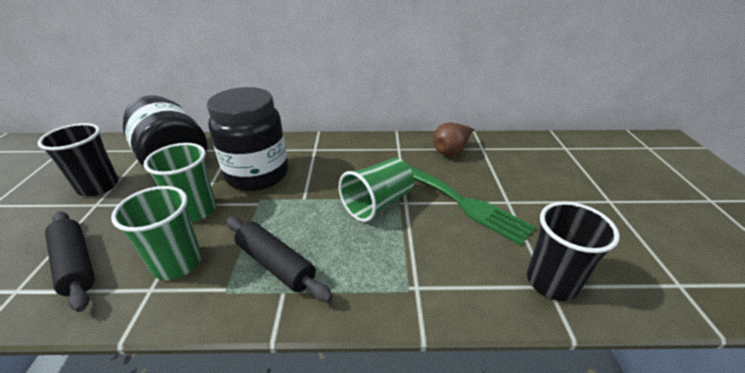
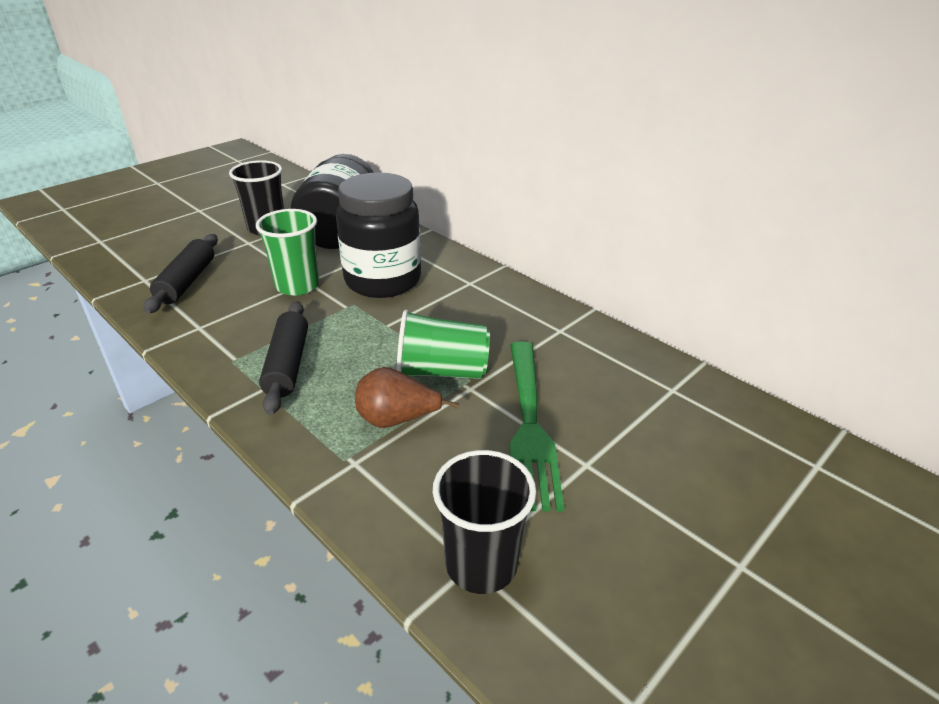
camera: 45 degrees right, 0 degrees up
green cup [111,186,202,280] -> none
brown pear [433,122,474,156] -> brown pear moved to [355,367,459,428]

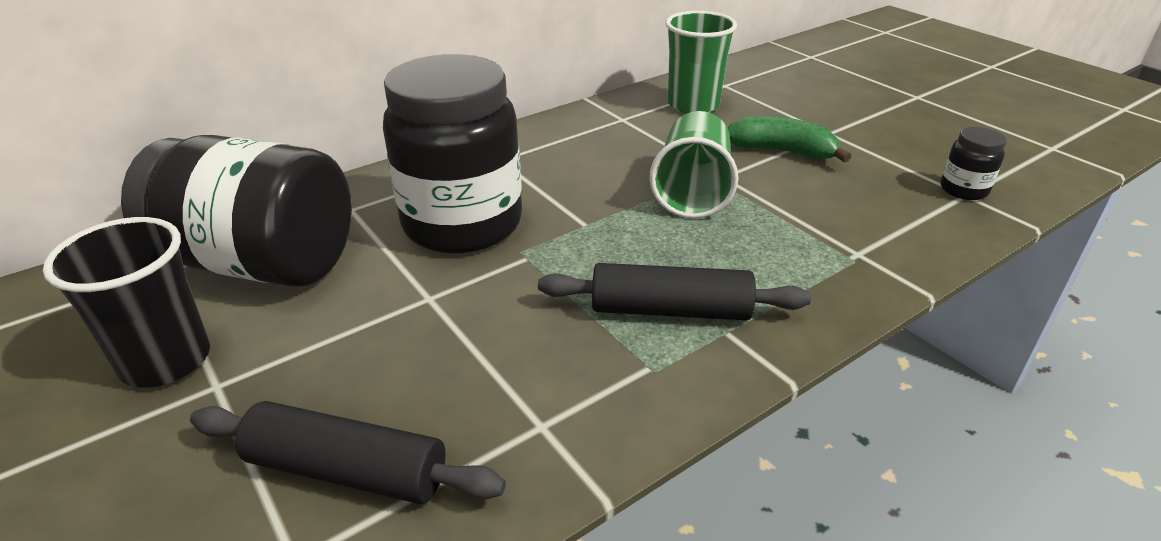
camera: 80 degrees left, 0 degrees up
green cup [256,209,320,296] -> green cup moved to [665,11,737,114]
brown pear [355,367,459,428] -> none
black cup [433,450,536,594] -> black jar [941,127,1007,200]
green fork [510,342,564,511] -> green banana [728,116,852,163]

